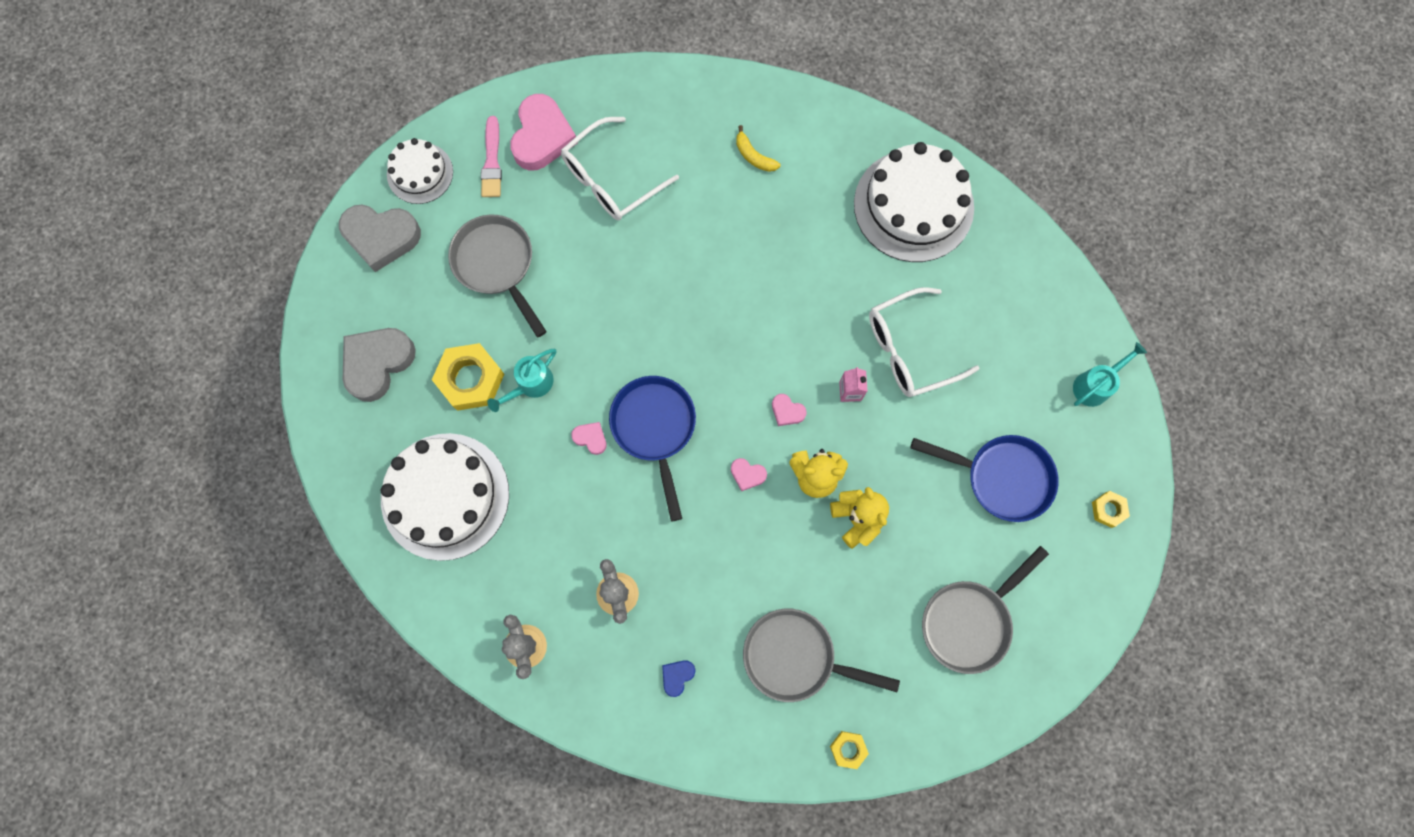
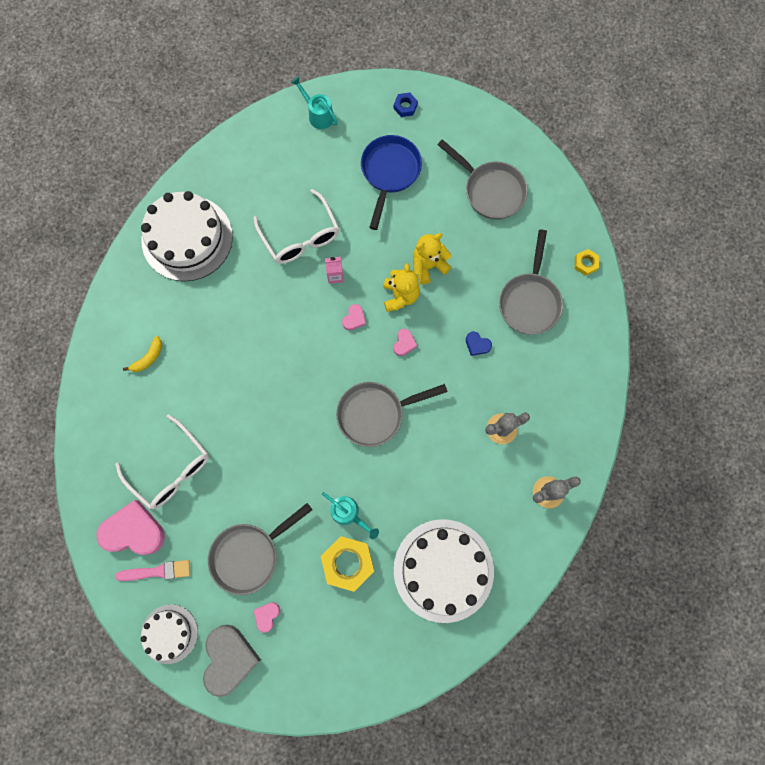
camera: 95 degrees left, 0 degrees up
grey heart [343,328,416,402] -> none
pink heart [571,422,607,455] -> pink heart moved to [253,602,280,633]
blue pan [609,376,696,521] -> grey pan [336,382,447,447]
blue heart [662,660,695,697] -> blue heart moved to [466,332,492,356]
yellow nut [1092,491,1130,528] -> blue nut [394,93,418,117]

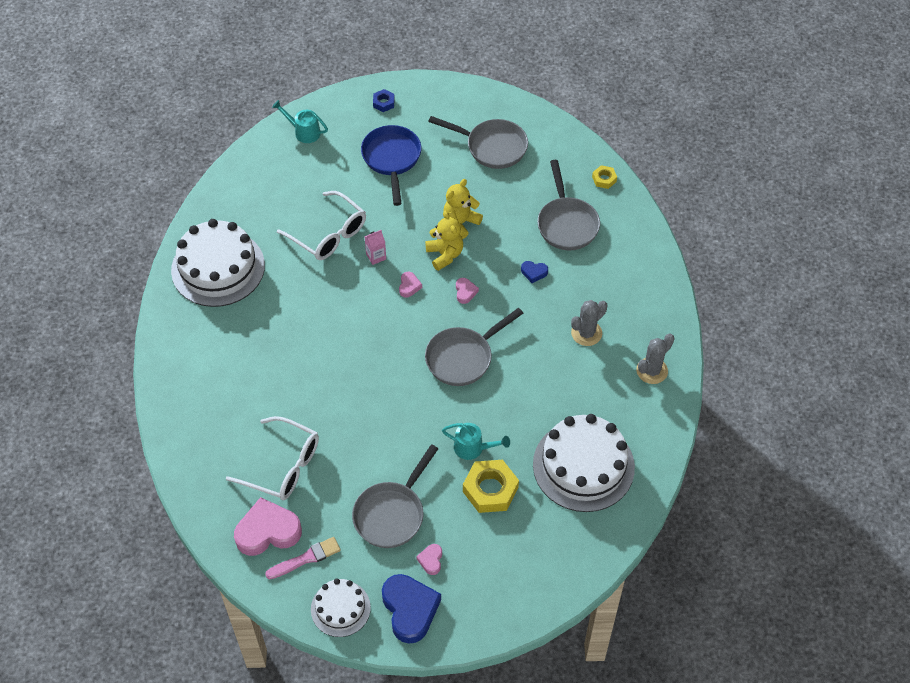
camera: 20 degrees left, 20 degrees down
yellow banana [123,336,162,372] -> none
grey heart [203,624,261,697] -> blue heart [382,574,441,644]

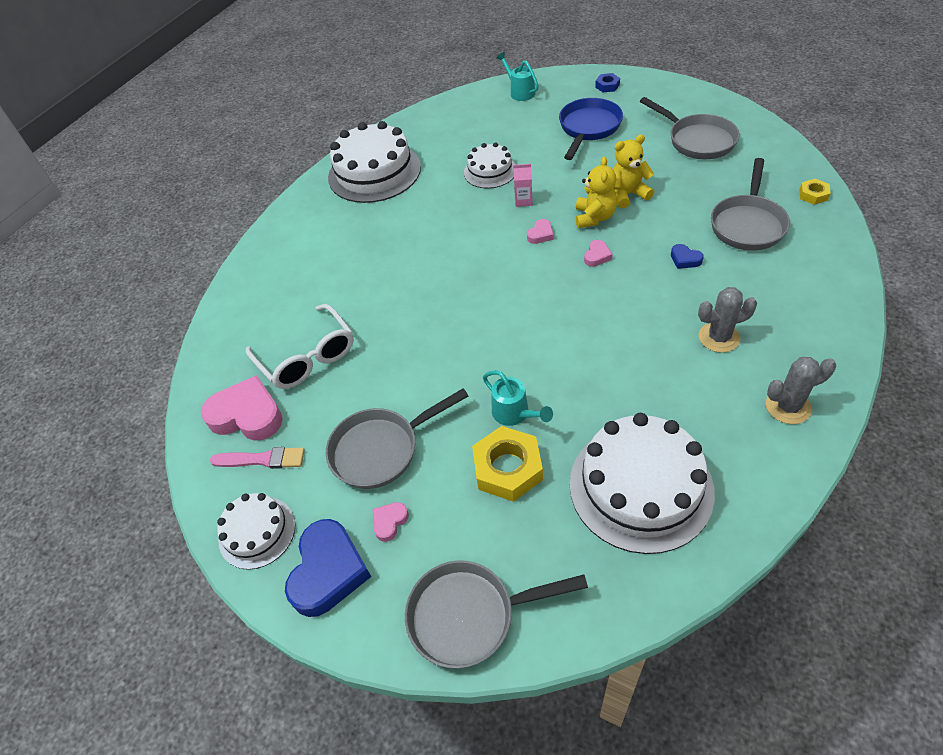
camera: 35 degrees right, 5 degrees down
white glasses [277,191,366,260] -> white cake [464,143,516,189]
grey pan [425,308,523,386] -> grey pan moved to [405,560,588,669]

